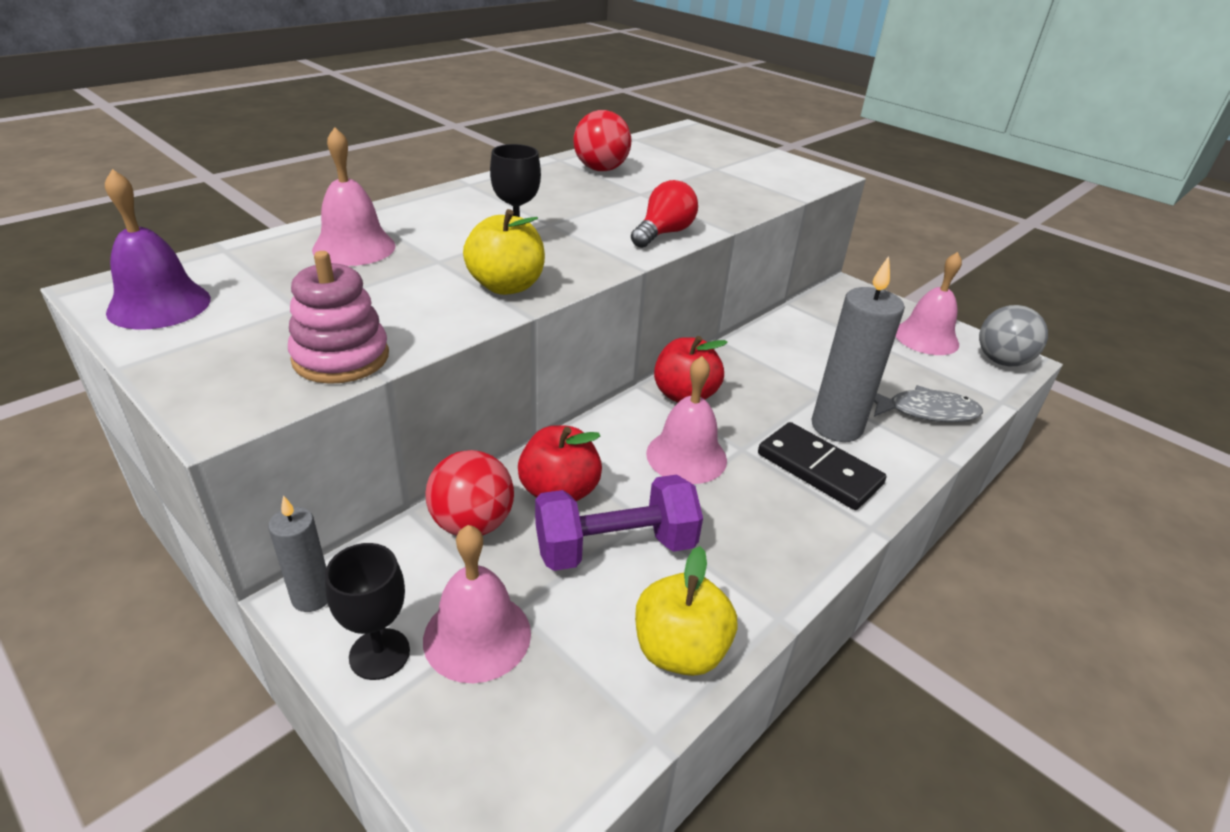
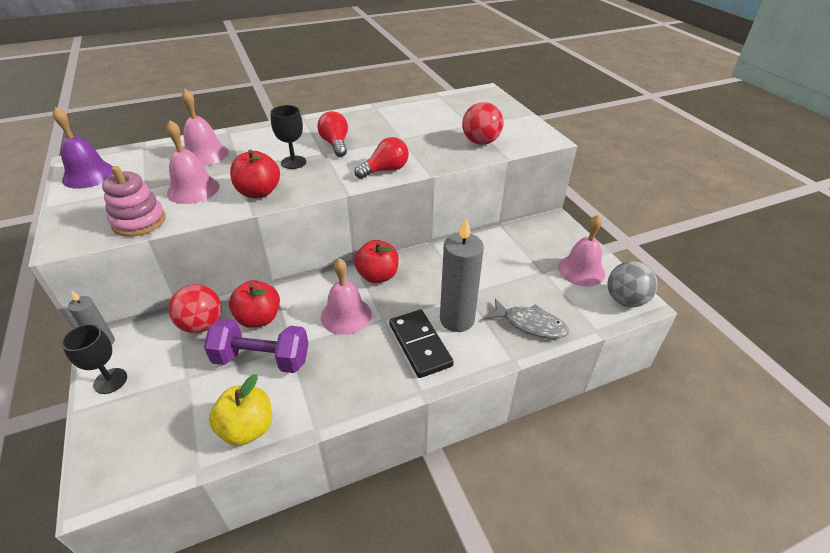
camera: 25 degrees right, 5 degrees up
pink bell [423,525,531,683] -> pink bell moved to [166,120,219,204]
yellow apple [463,209,545,295] -> red apple [230,150,280,198]
red ball [574,110,631,171] -> red ball moved to [462,102,504,145]
none -> red light bulb [317,111,348,157]

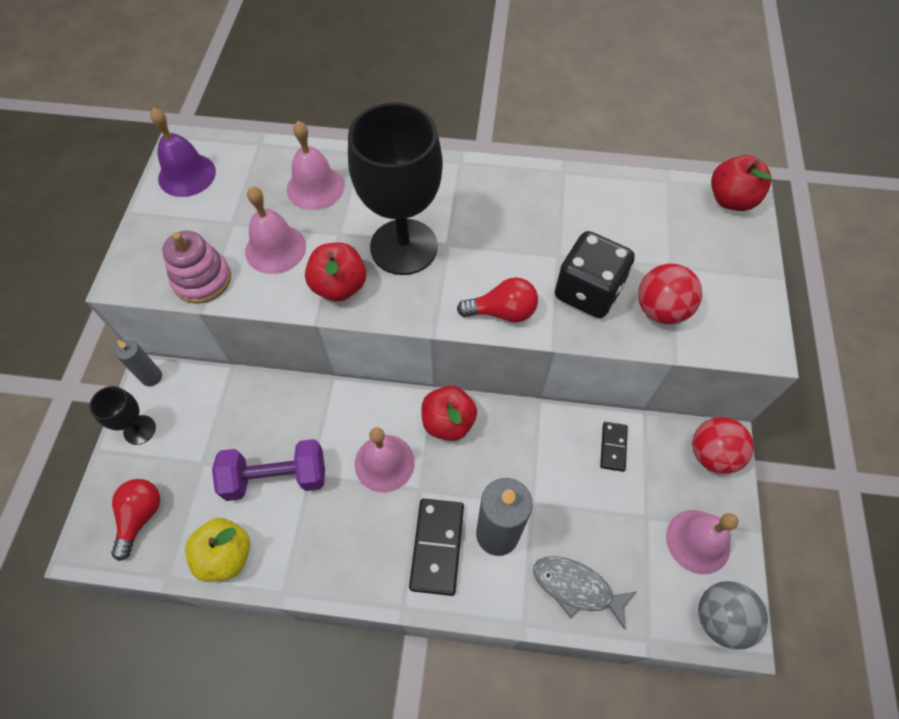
camera: 30 degrees right, 20 degrees up
red ball [169,284,222,333] -> red ball moved to [692,417,754,474]
purple dumbbell [204,318,309,373] -> purple dumbbell turned 45 degrees counterclockwise [212,439,325,501]
red apple [229,280,280,328] -> red apple moved to [711,155,772,211]
black goblet [270,105,306,169] -> black goblet [348,102,443,275], size x2.09
red light bulb [317,111,348,157] -> red light bulb moved to [111,479,160,561]
grey fish [486,299,569,339] -> grey fish turned 150 degrees clockwise [533,556,637,630]
none -> black dice [555,231,635,318]
none -> black domino [600,422,628,472]

